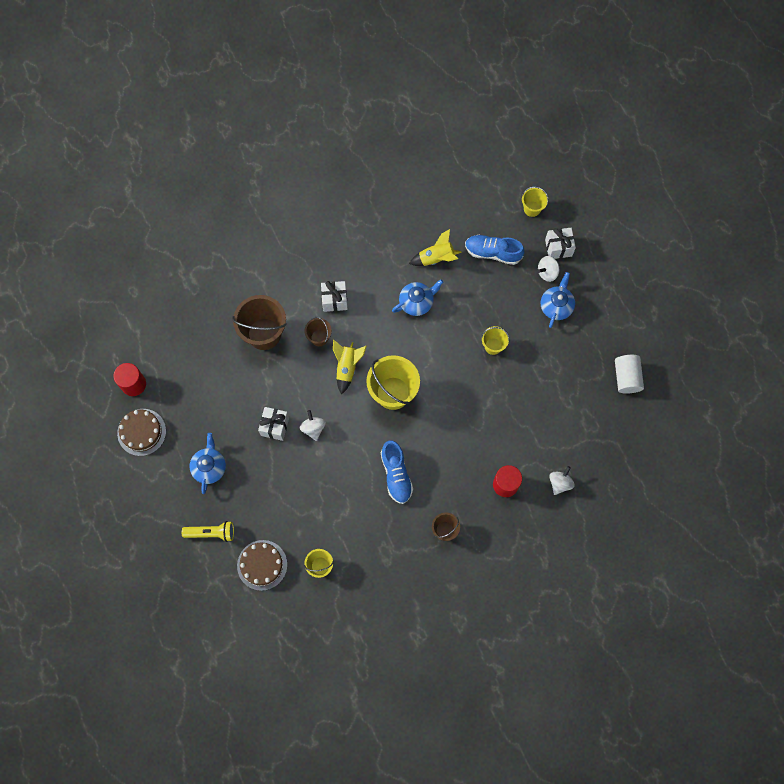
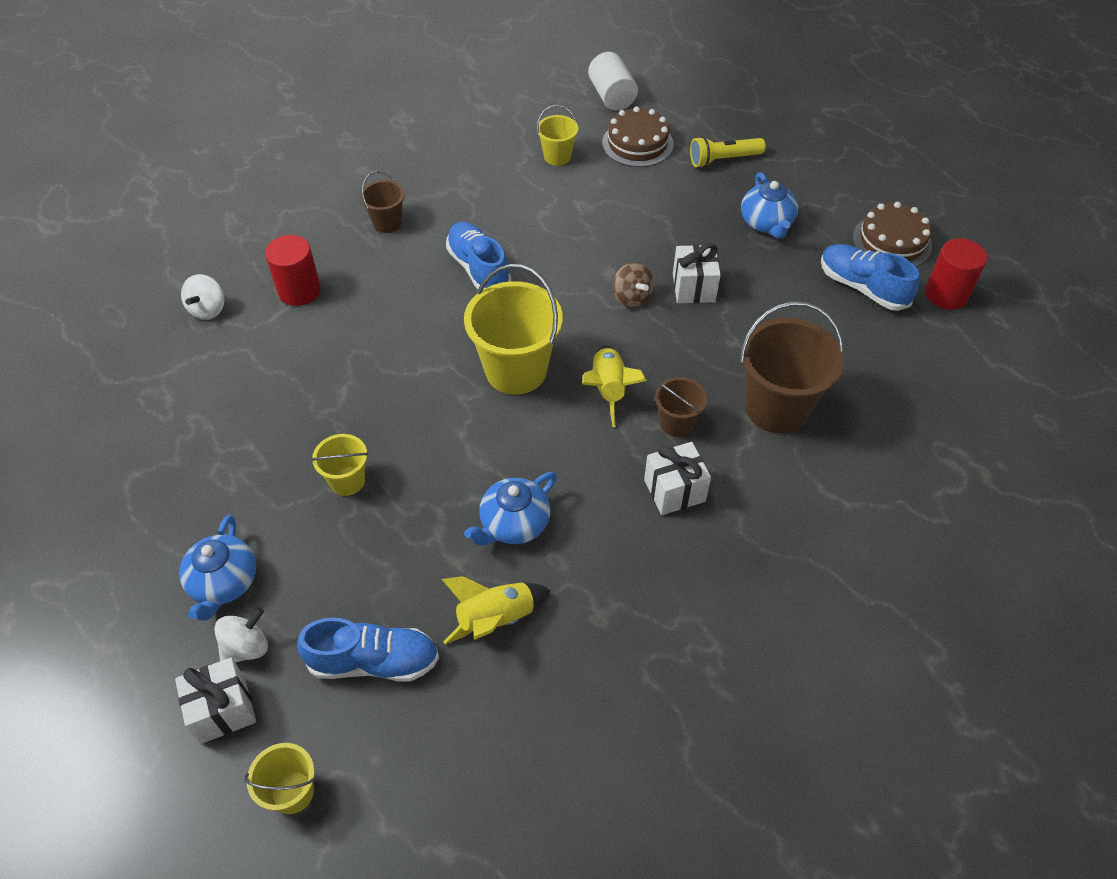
camera: 165 degrees right, 20 degrees down
white spinning top [300,410,326,441] -> brown spinning top [613,262,654,308]
white cylinder [615,355,644,394] -> white cylinder moved to [588,52,638,110]
none -> blue shoe [821,244,920,311]

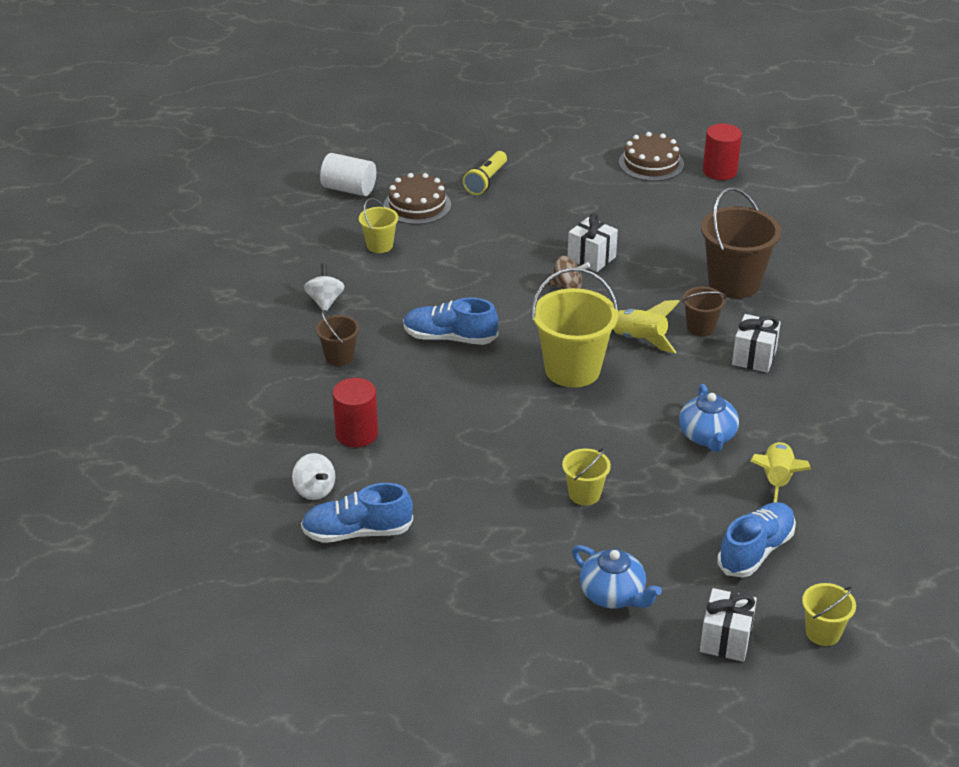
camera: 50 degrees left, 15 degrees down
white spinning top [214,607,268,663] -> white spinning top moved to [304,263,345,311]
blue teapot [741,172,798,239] -> none
blue shoe [821,244,920,311] -> blue shoe moved to [301,483,413,543]

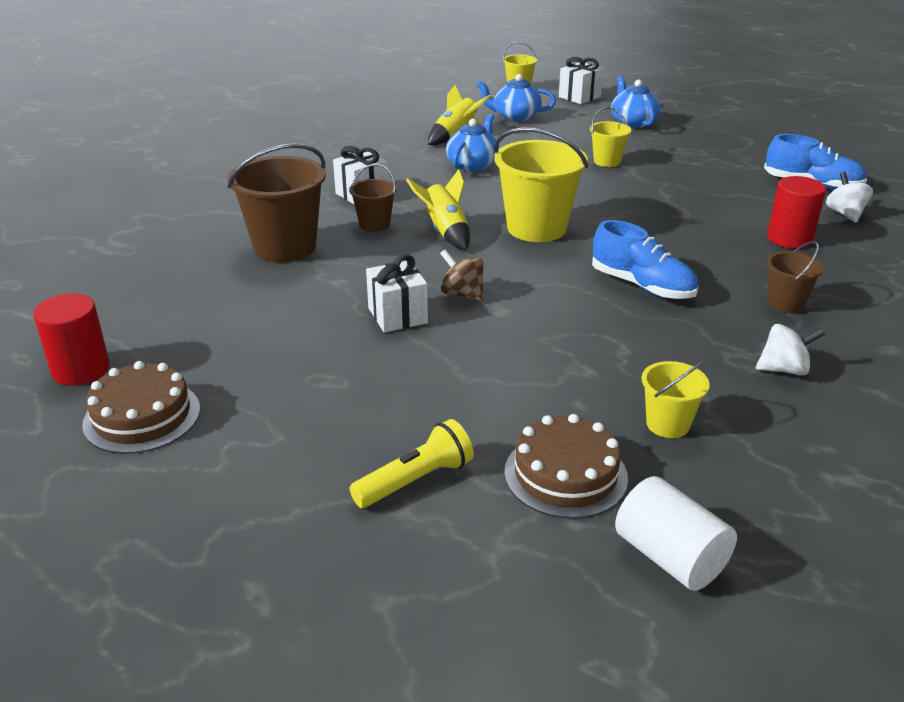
camera: 150 degrees left, 5 degrees down
white spinning top [304,263,345,311] -> white spinning top turned 120 degrees counterclockwise [756,324,825,376]
blue shoe [717,502,796,578] -> blue teapot [477,74,556,122]

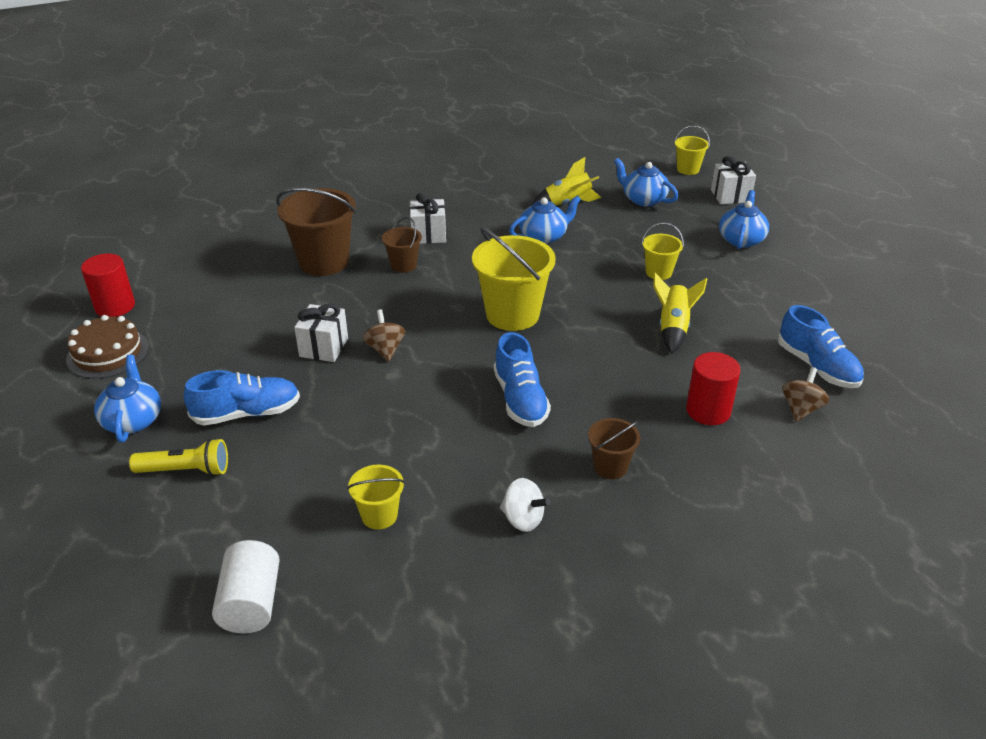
camera: 35 degrees right, 5 degrees up
yellow rocket [406,169,470,251] -> yellow rocket moved to [653,272,707,354]
brown cake [504,414,628,519] -> none
white spinning top [826,172,873,223] -> brown spinning top [782,367,829,422]
none -> blue teapot [94,355,161,443]
none -> blue shoe [184,370,300,425]

